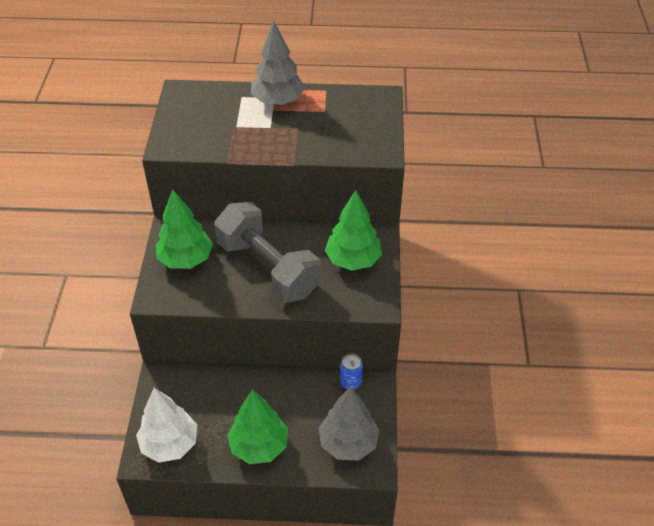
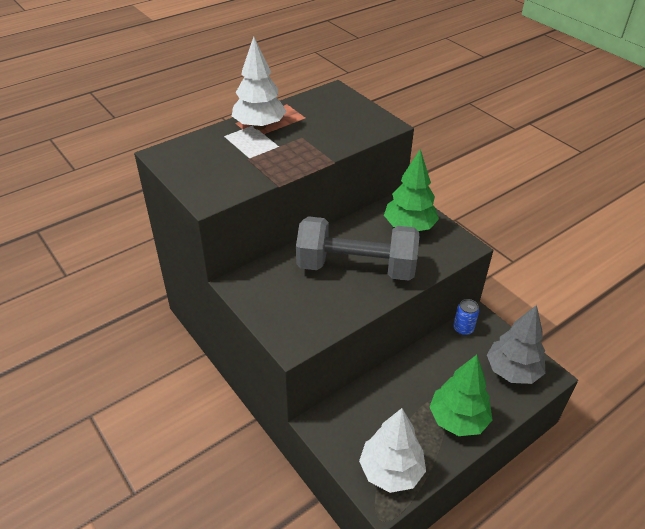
camera: 40 degrees left, 5 degrees down
green tree [156,189,213,269] -> none
grey tree [251,21,305,105] -> white tree [232,37,287,130]

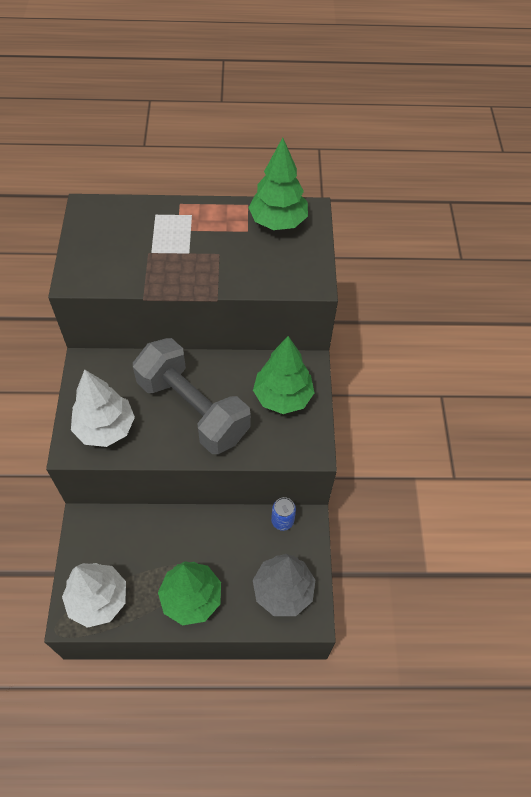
camera: 35 degrees right, 15 degrees up
white tree [232,37,287,130] -> white tree moved to [71,370,135,447]
none -> green tree [248,138,308,230]

